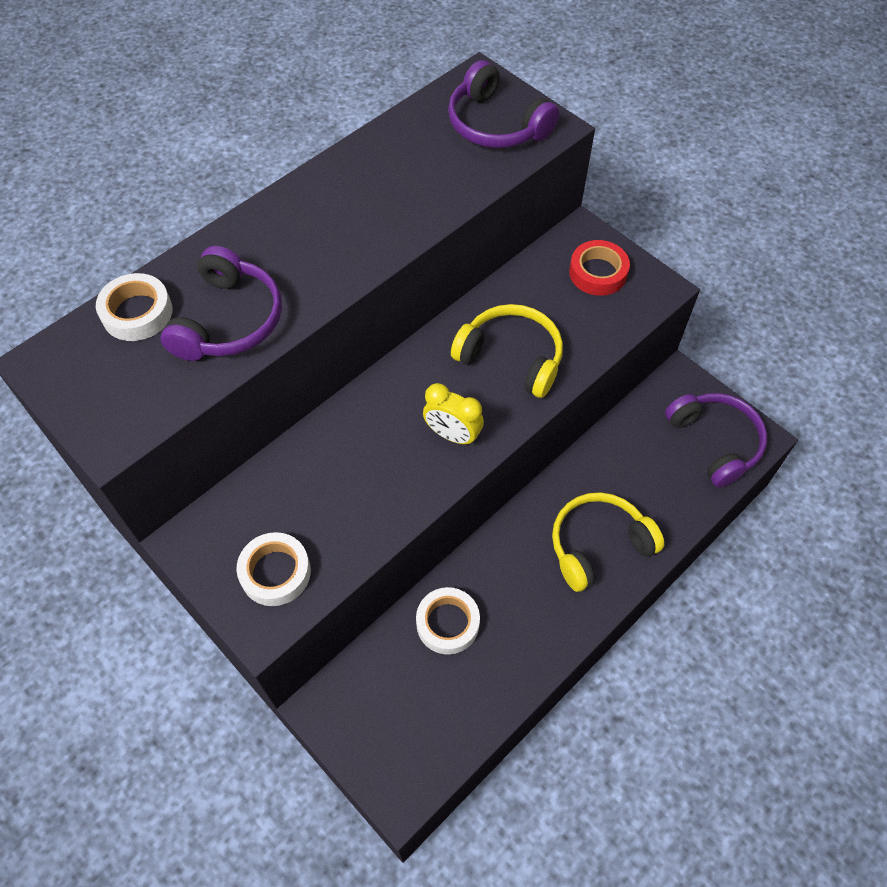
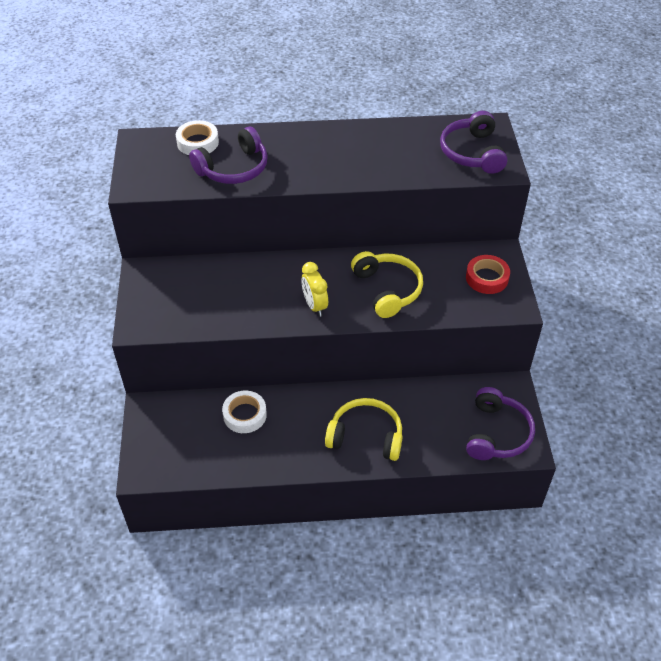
camera: 40 degrees right, 10 degrees down
white tape [237,532,311,606] -> none

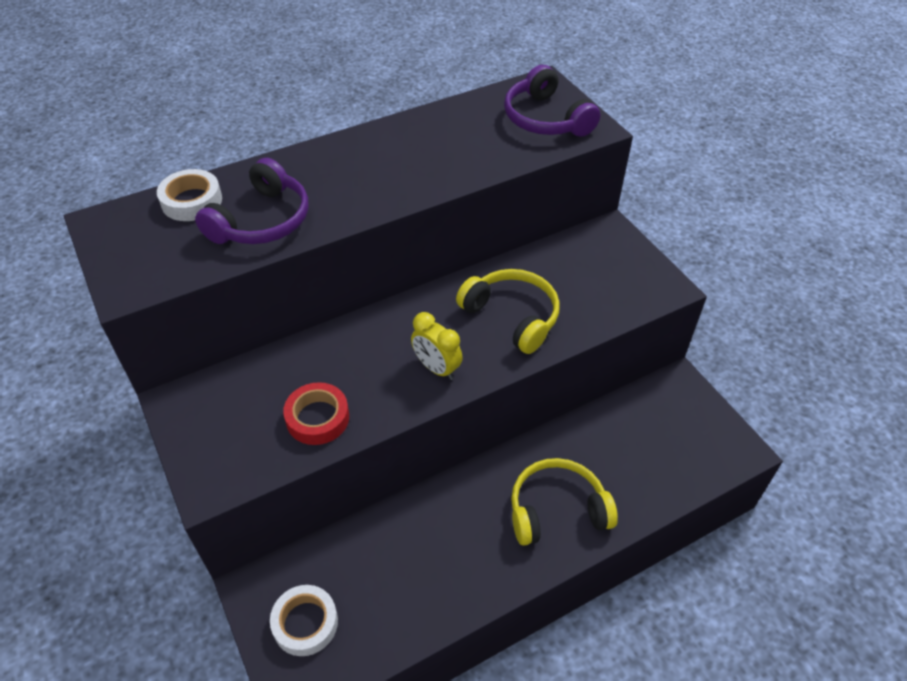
camera: 25 degrees left, 0 degrees up
white tape [222,391,267,433] -> white tape moved to [270,585,338,656]
red tape [466,255,510,294] -> red tape moved to [283,382,349,445]
purple headphones [466,387,535,460] -> none

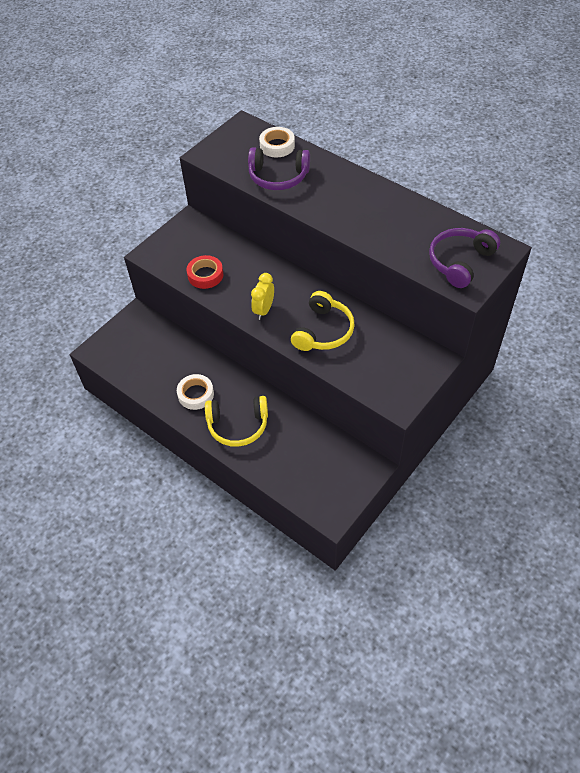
camera: 70 degrees right, 5 degrees up
white tape [270,585,338,656] -> white tape moved to [177,374,214,410]
yellow headphones [511,458,618,546] -> yellow headphones turned 120 degrees clockwise [205,396,268,447]

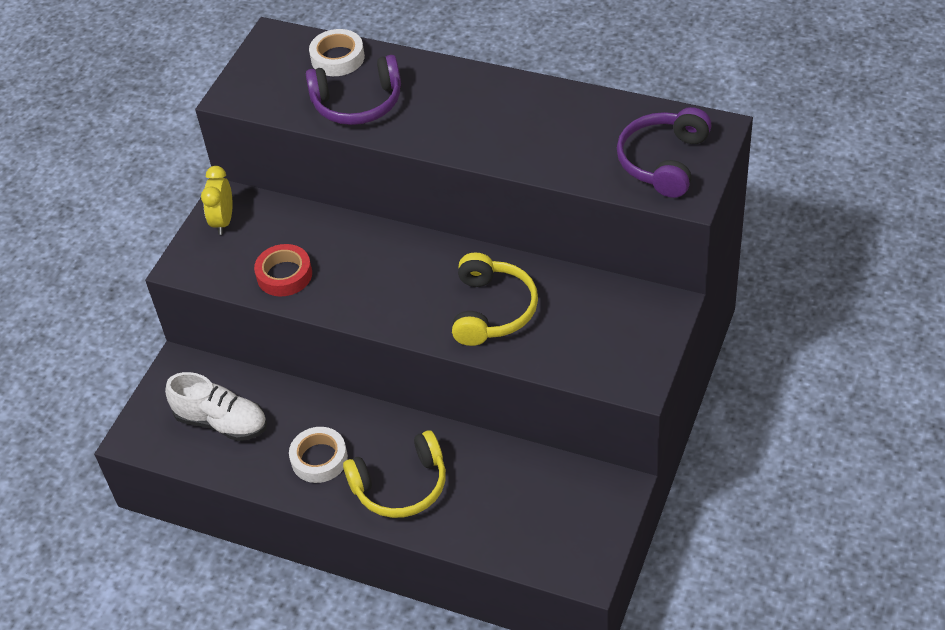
camera: 15 degrees left, 5 degrees down
yellow clock [251,273,274,320] -> yellow clock moved to [201,166,232,235]
none -> white shoe [165,372,267,441]

